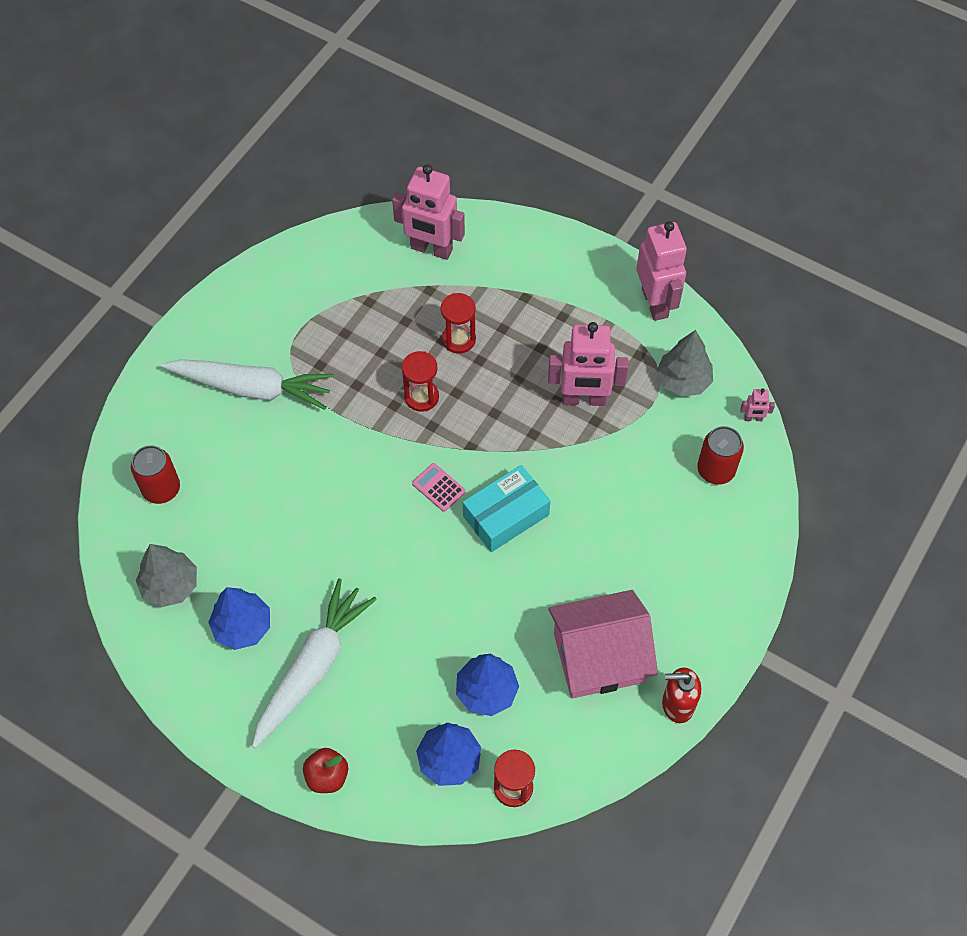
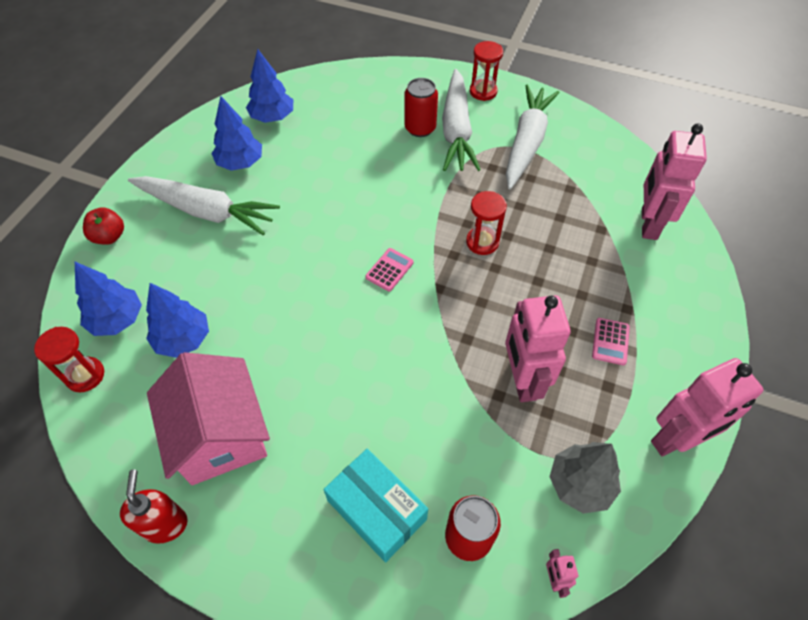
camera: 80 degrees right, 5 degrees down
red can [131,445,180,504] -> red can moved to [404,78,438,137]
grey tree [136,544,197,607] -> blue tree [246,49,293,123]
red hourglass [441,293,476,354] -> red hourglass moved to [470,41,503,101]
turquoise box [463,465,550,552] -> turquoise box moved to [323,449,428,562]
none -> white carrot [506,85,560,189]
none -> pink calculator [592,318,630,365]

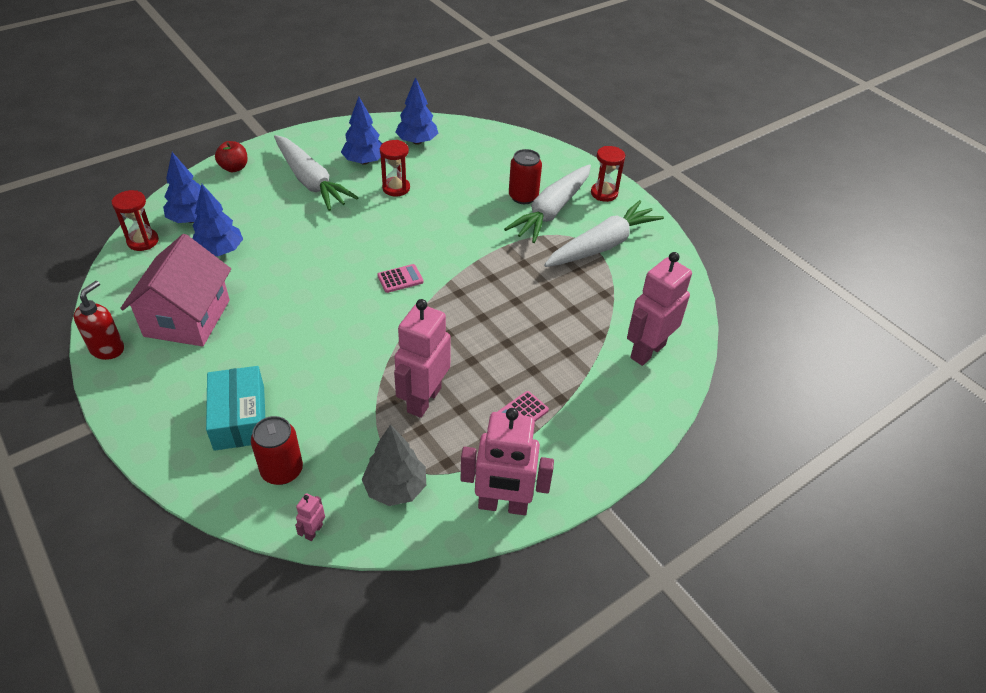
camera: 30 degrees right, 10 degrees down
red hourglass [466,191,507,255] -> red hourglass moved to [380,140,410,197]

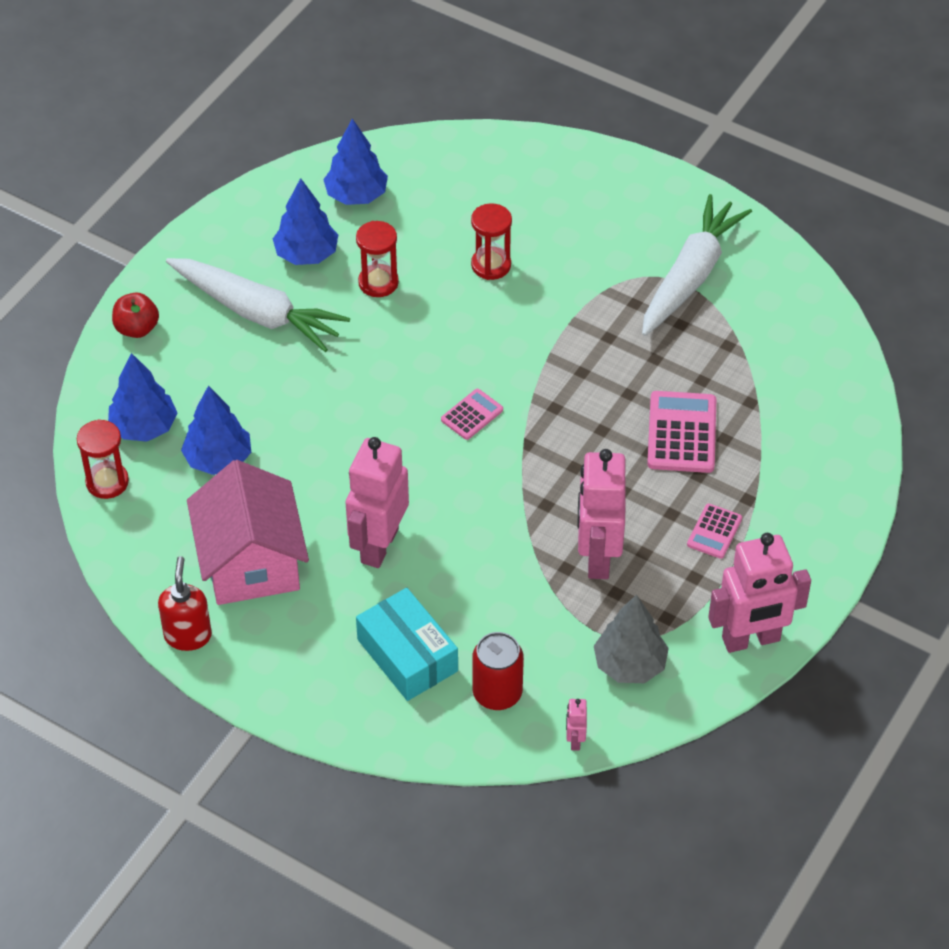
camera: 20 degrees left, 5 degrees up
white carrot [504,164,591,243] -> none
red can [509,149,542,204] -> none
red hourglass [591,146,625,202] -> red hourglass moved to [471,203,512,280]
pink robot [627,252,692,366] -> pink robot moved to [345,437,409,568]
none -> pink calculator [647,391,716,473]

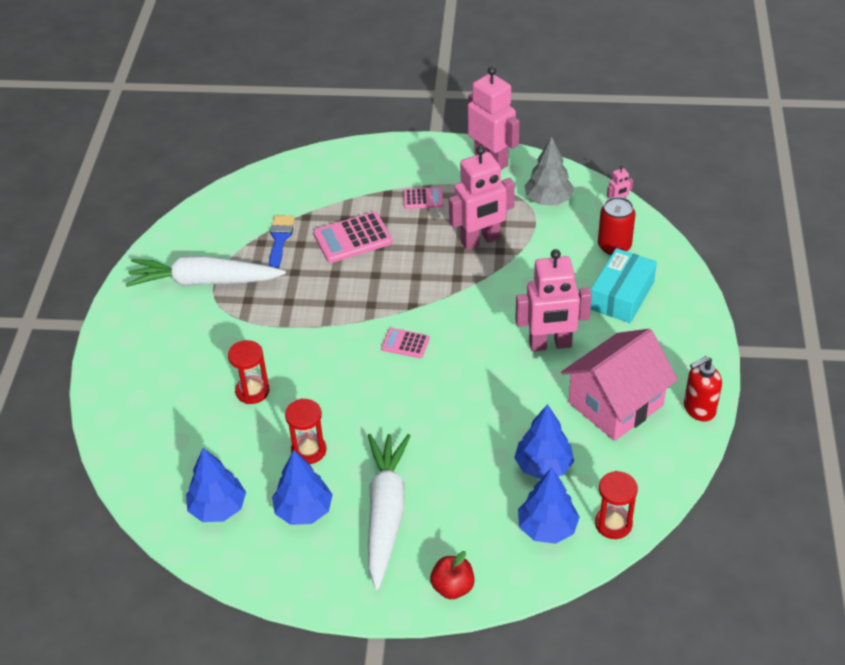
camera: 115 degrees left, 5 degrees down
none -> blue brush [269,215,295,268]

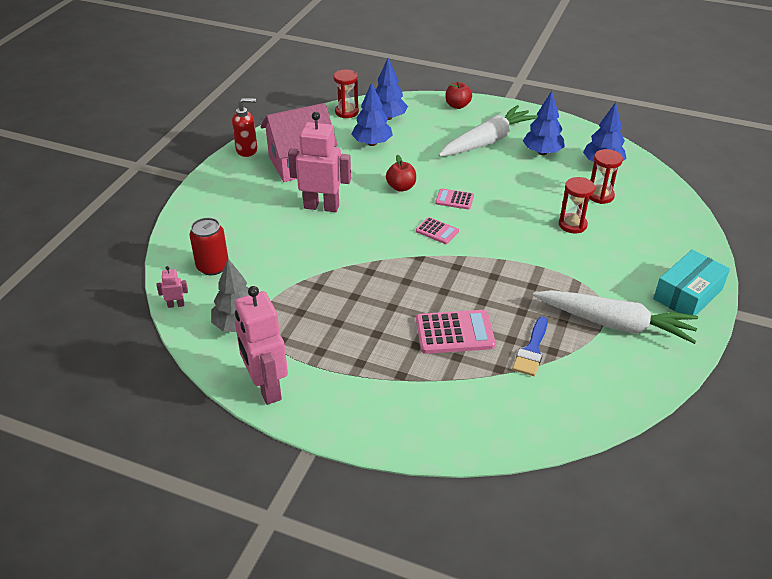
camera: 165 degrees left, 5 degrees down
red hourglass [285,399,326,464] -> red hourglass moved to [589,149,623,204]
white carrot [368,434,411,590] -> white carrot turned 150 degrees counterclockwise [439,105,538,157]
pink calculator [404,187,443,209] -> pink calculator moved to [435,188,474,209]
pink robot [449,146,515,250] -> none
turquoise box [591,248,657,323] -> turquoise box moved to [653,250,730,320]
none -> red apple [386,155,416,192]

